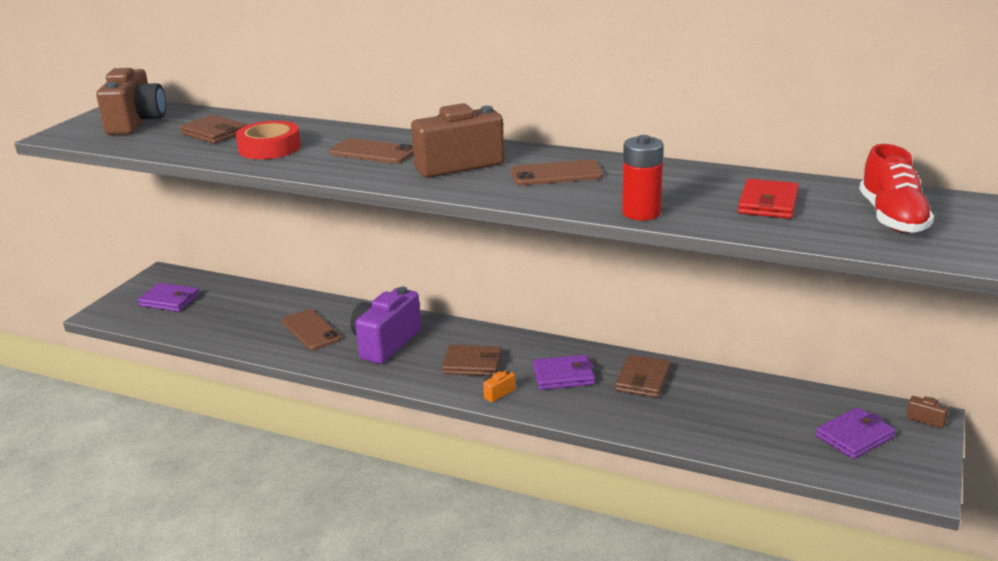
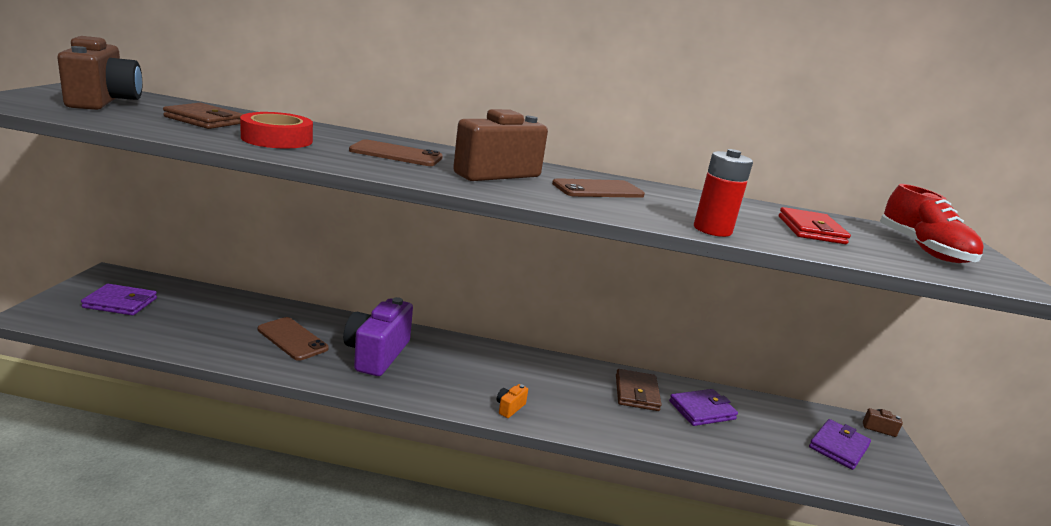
camera: 20 degrees left, 5 degrees down
brown wallet [442,345,502,376] -> none
purple wallet [533,355,595,390] -> purple wallet moved to [669,389,738,426]

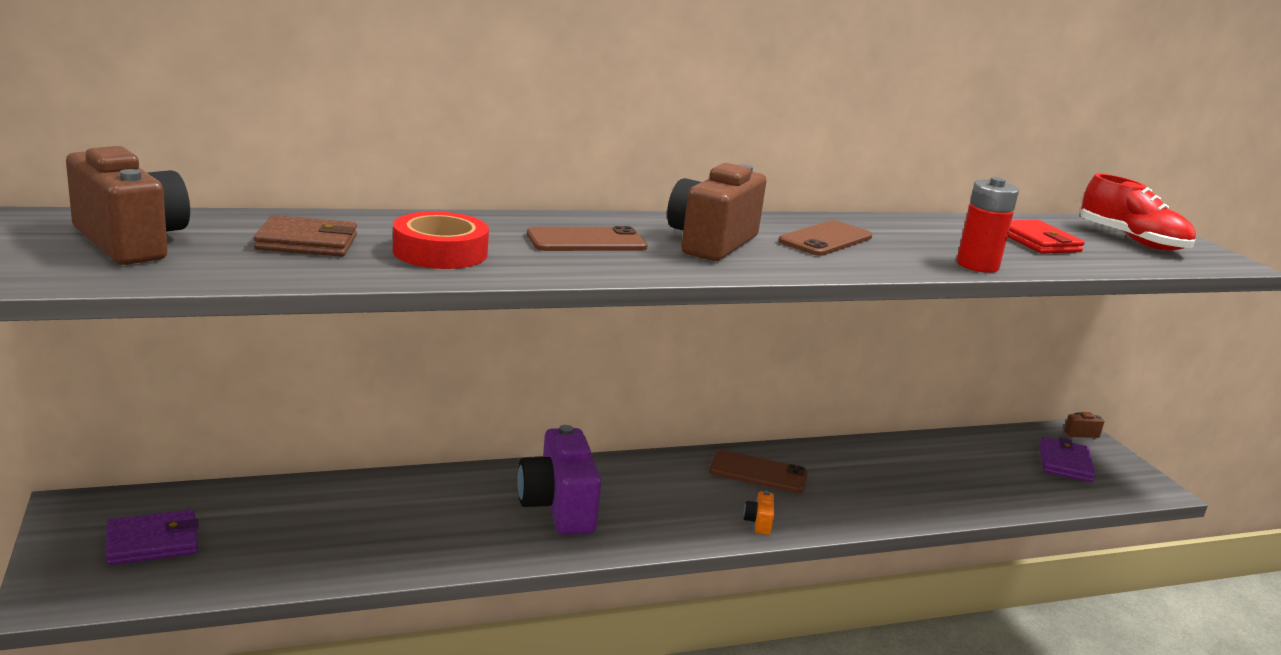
camera: 25 degrees left, 0 degrees up
brown phone [258,317,329,361] -> brown phone moved to [709,450,808,493]
brown wallet [616,369,662,411] -> none
purple wallet [669,389,738,426] -> none

